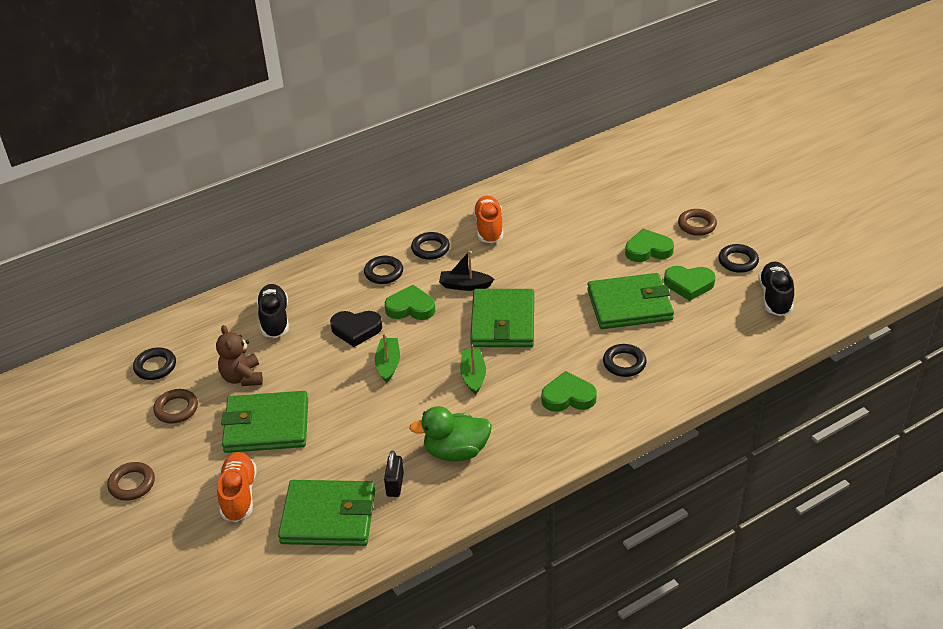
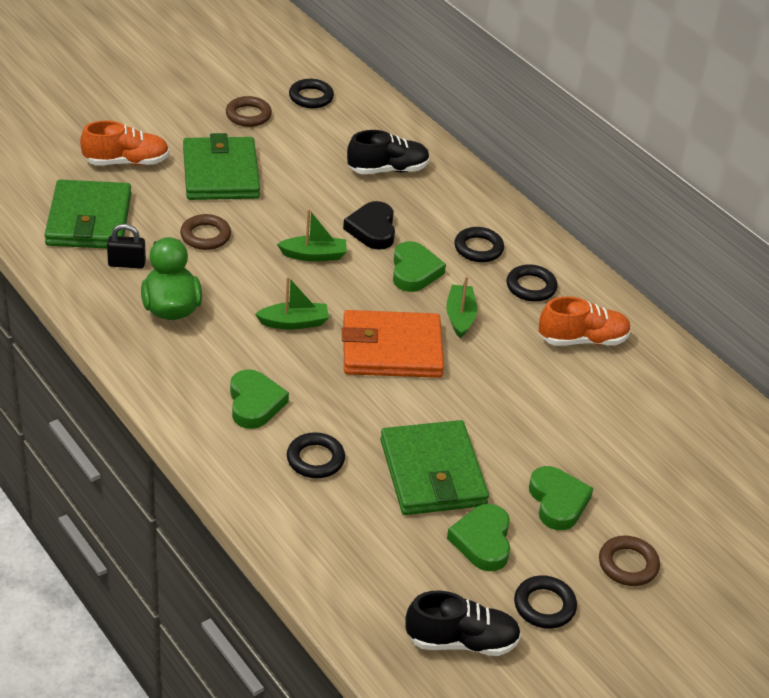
camera: 80 degrees right, 0 degrees up
brown ring [107,462,155,501] -> brown ring moved to [180,214,231,250]
brown teddy bear [216,325,263,386] -> none
black boat [439,250,494,291] -> green boat [446,276,477,338]
green wallet [470,289,534,347] -> orange wallet [342,310,444,378]

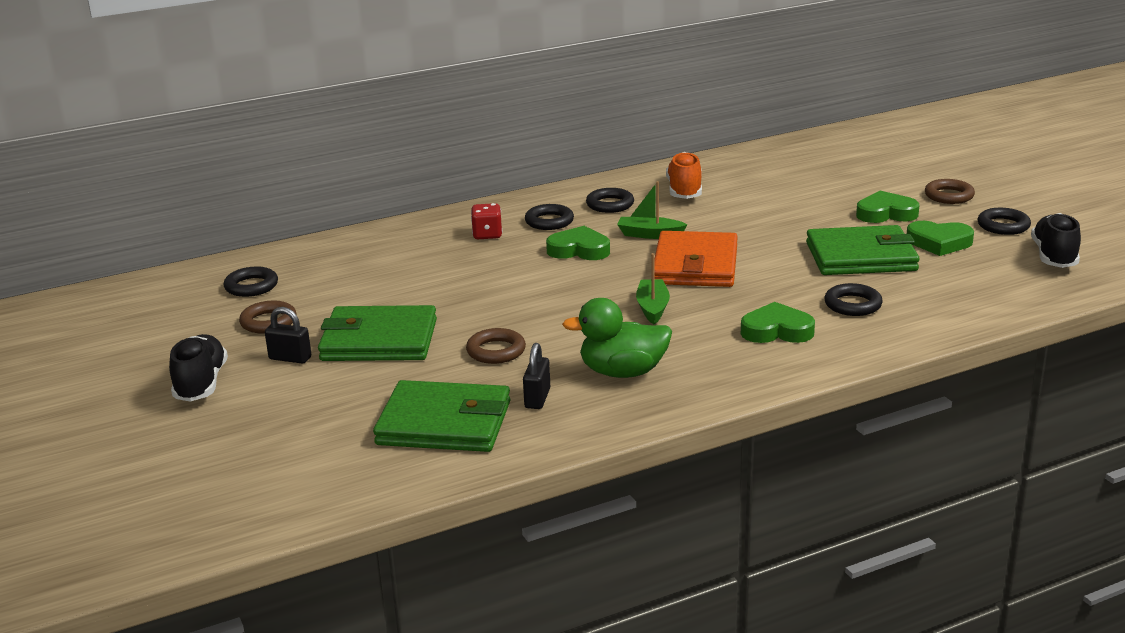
camera: 75 degrees left, 15 degrees down
orange shoe [80,121,169,165] -> none
green boat [277,209,347,261] -> none
black heart [343,201,395,250] -> none
black shoe [347,130,430,174] -> black shoe moved to [169,334,228,402]
none -> black padlock [265,307,311,364]
none -> red dice [471,203,502,239]

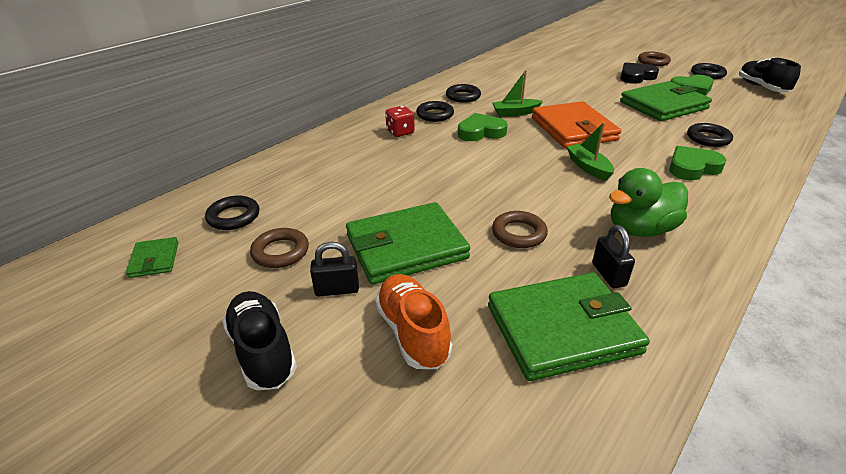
camera: 25 degrees left, 10 degrees up
orange shoe [666,152,702,199] -> orange shoe moved to [375,274,452,369]
green heart [856,191,920,223] -> black heart [620,63,659,84]
none -> green wallet [126,237,178,278]

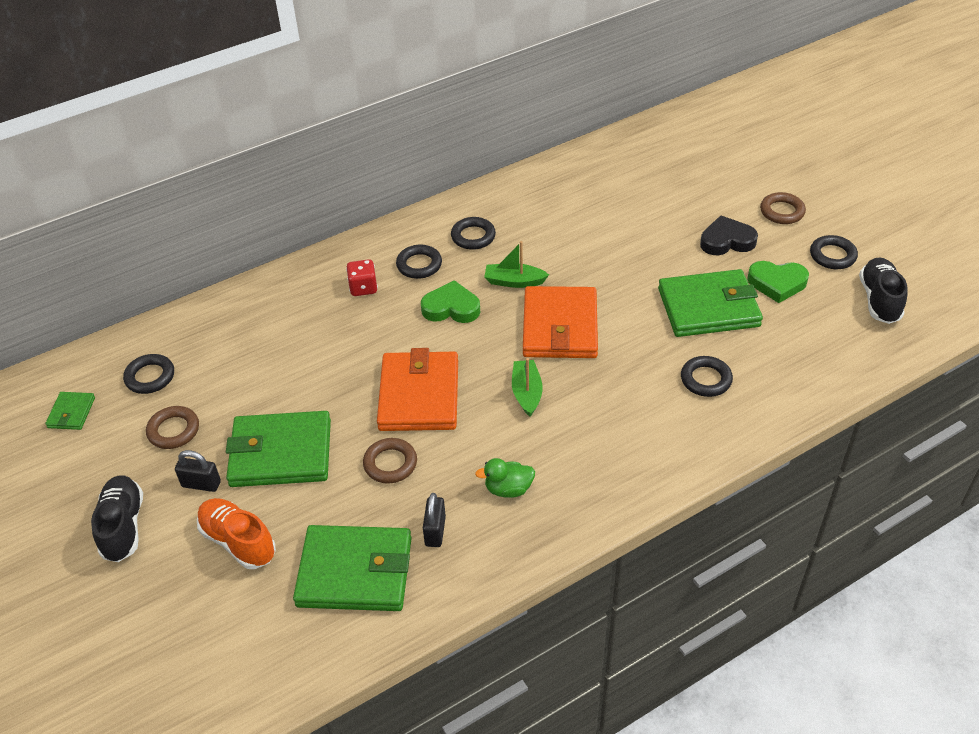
camera: 20 degrees right, 10 degrees up
orange shoe [375,274,452,369] -> orange shoe turned 45 degrees counterclockwise [197,498,276,569]
green duck [609,168,688,237] -> green duck [475,458,535,498], size x0.61
green heart [669,146,727,180] -> none
none -> orange wallet [377,348,458,431]

